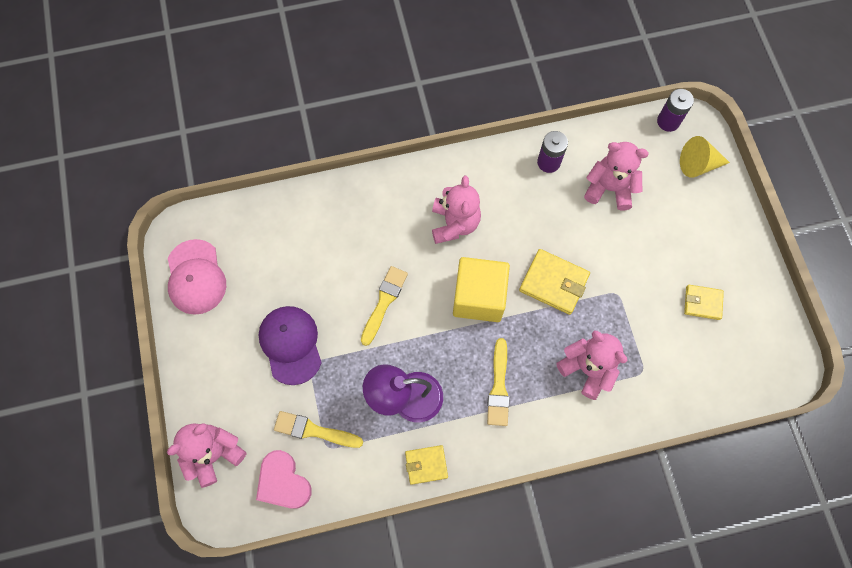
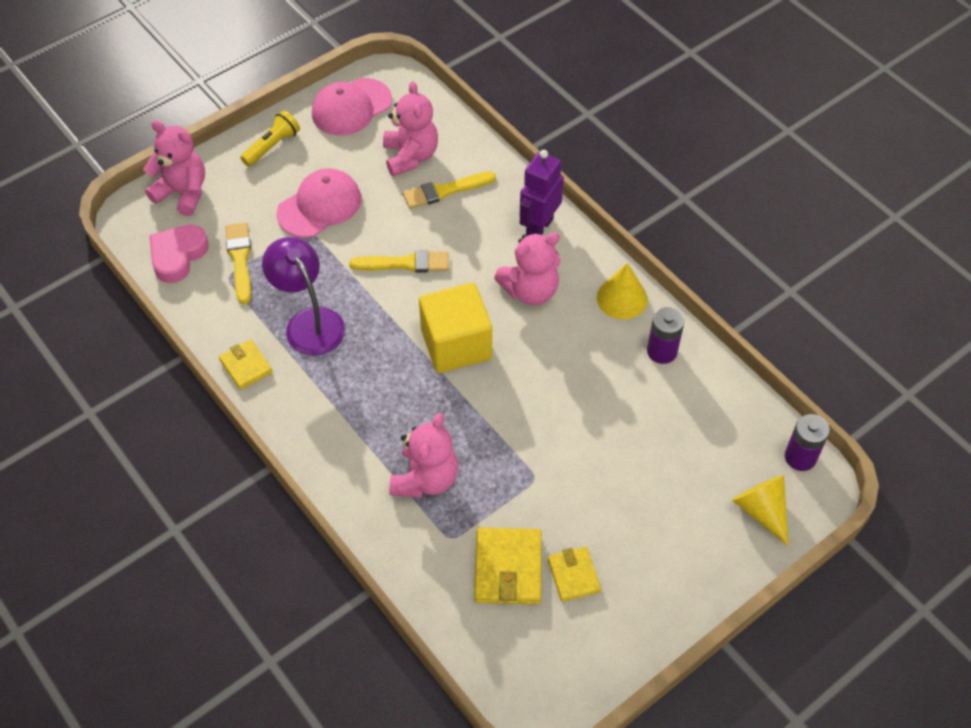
camera: 65 degrees right, 15 degrees down
purple cap [259,306,322,385] -> pink cap [277,168,361,238]
yellow brush [487,338,510,426] -> yellow brush moved to [403,171,496,209]
yellow wallet [519,249,590,315] -> yellow wallet moved to [474,528,542,605]
pink teddy bear [584,142,649,210] -> pink teddy bear moved to [383,81,438,176]
none -> yellow flashlight [240,111,300,167]
none -> purple robot [520,150,564,236]
none -> yellow cone [597,263,648,319]

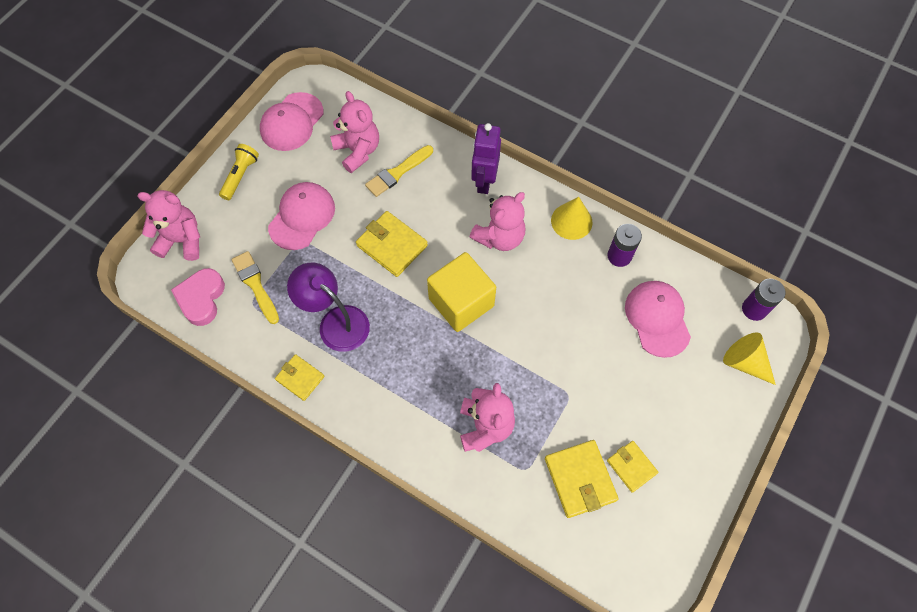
camera: 20 degrees left, 10 degrees up
yellow brush [349,250,449,273] -> yellow wallet [356,211,428,277]
none -> pink cap [625,281,691,358]

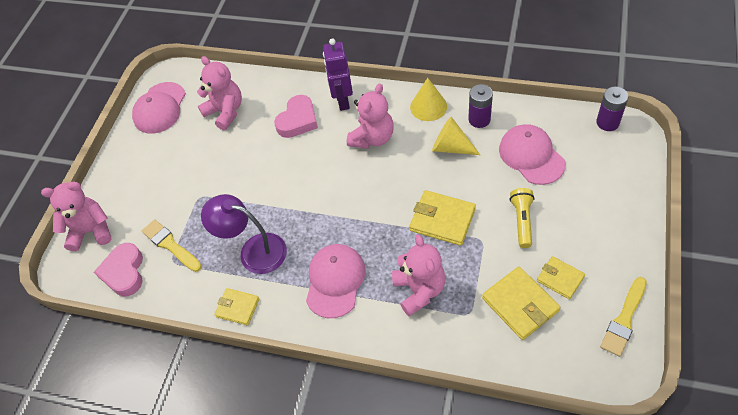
camera: 10 degrees left, 10 degrees down
yellow flashlight [219,144,259,200] -> yellow flashlight moved to [510,188,535,248]
pink cap [268,182,335,250] -> pink cap moved to [306,244,366,318]
yellow wallet [356,211,428,277] -> yellow wallet moved to [409,190,476,246]
yellow brush [365,145,433,197] -> yellow brush moved to [600,277,647,357]
yellow cube [427,252,496,332] -> none
yellow cone [723,332,776,385] -> yellow cone moved to [432,117,480,155]
none -> pink heart [274,95,318,138]

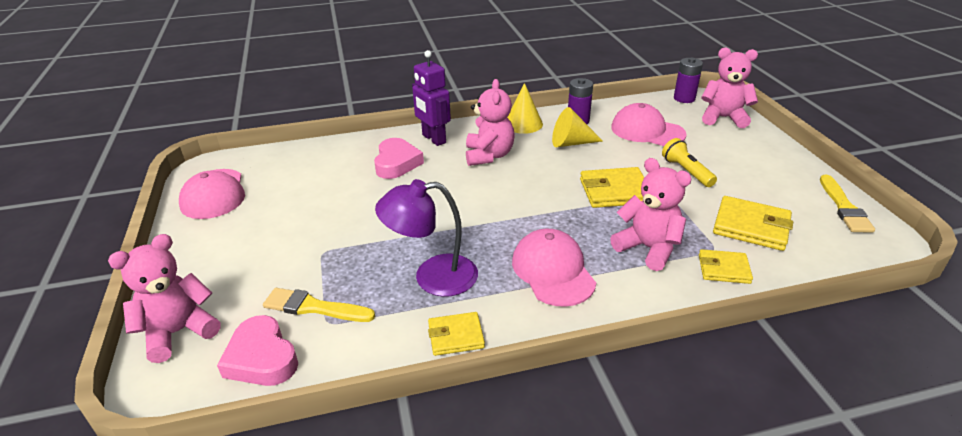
camera: 35 degrees left, 20 degrees down
pink teddy bear [197,56,242,130] -> pink teddy bear moved to [701,47,758,128]
yellow wallet [537,256,585,299] -> yellow wallet moved to [699,249,753,284]

